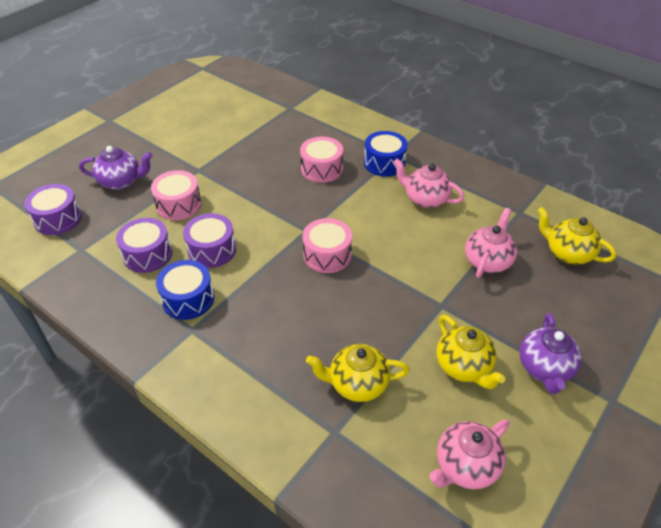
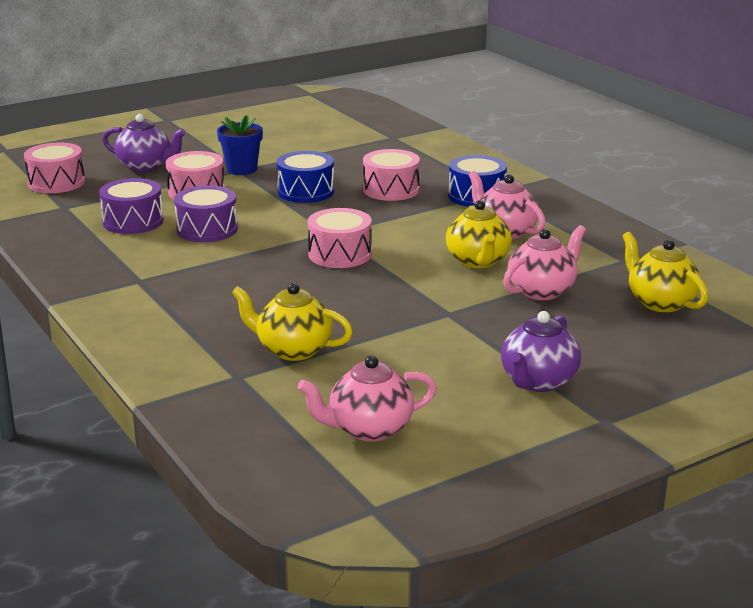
camera: 20 degrees right, 20 degrees down
purple drum [24,184,82,235] -> pink drum [24,143,85,193]
blue drum [156,260,214,320] -> blue drum moved to [277,151,334,203]
yellow teapot [437,315,505,389] -> yellow teapot moved to [446,200,512,268]
none -> blue flower pot [217,115,263,175]

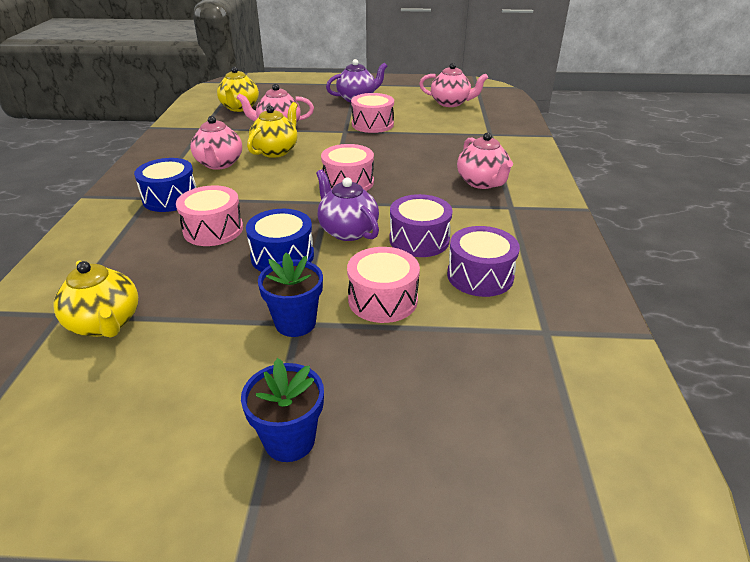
camera: 145 degrees left, 10 degrees up
pink drum [24,143,85,193] -> pink drum moved to [351,93,394,133]
purple teapot [102,114,186,172] -> purple teapot moved to [316,170,379,241]
yellow teapot [232,283,353,361] -> yellow teapot moved to [54,260,138,338]
none -> blue flower pot [241,358,324,462]
none -> pink teapot [457,132,513,189]

